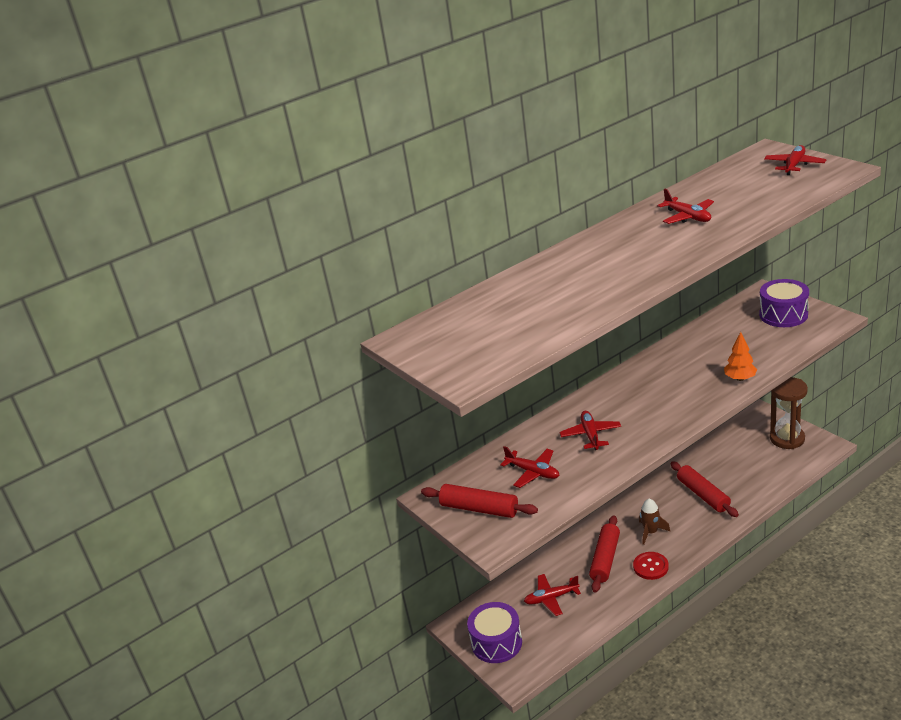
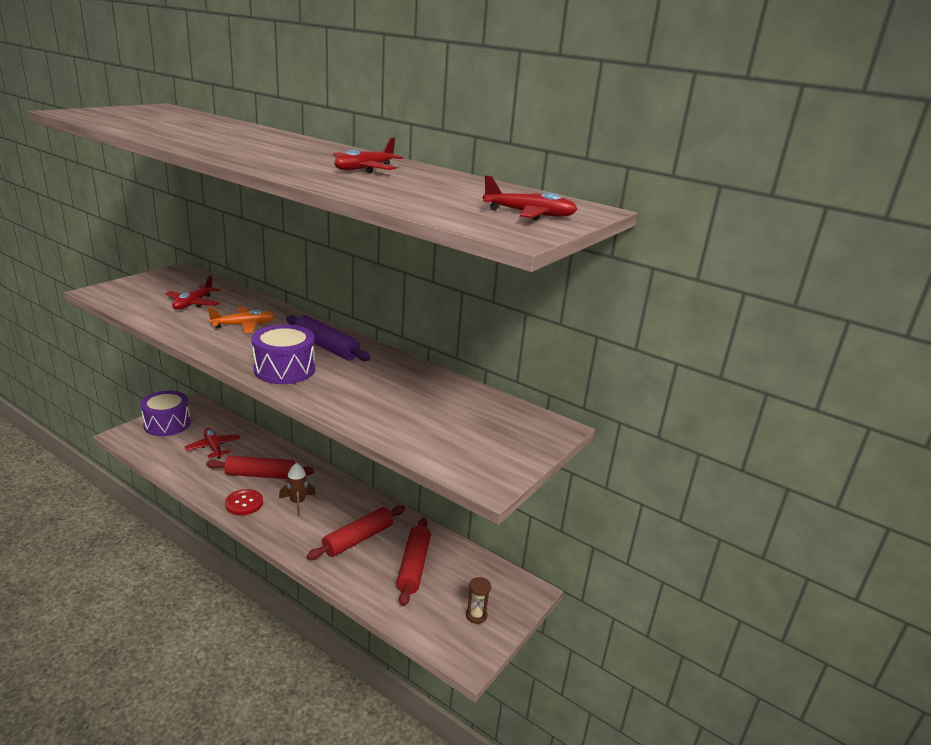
camera: 65 degrees right, 5 degrees down
red rolling pin [421,484,538,518] -> red rolling pin moved to [396,517,431,606]
red plane [559,411,621,450] -> orange plane [208,307,275,333]
orange tree [724,332,757,381] -> none
purple drum [759,279,809,327] -> purple drum moved to [251,324,315,384]
brown hourglass [770,377,808,449] -> brown hourglass [466,577,491,624], size x0.46
none -> purple rolling pin [286,315,371,361]

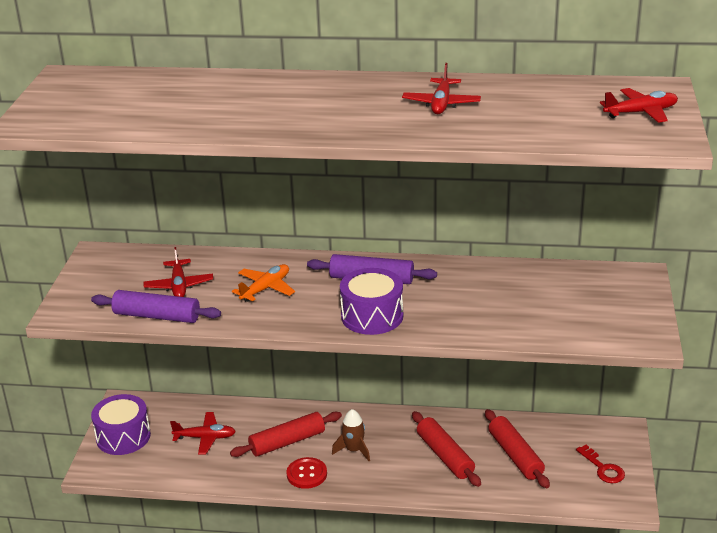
camera: 25 degrees left, 5 degrees up
red plane [184,428,241,459] -> red plane turned 150 degrees clockwise [170,412,236,455]
red rolling pin [307,505,405,560] -> red rolling pin turned 45 degrees counterclockwise [412,411,481,487]
brown hourglass [466,577,491,624] -> red key [576,445,625,483]
none -> purple rolling pin [91,290,221,323]

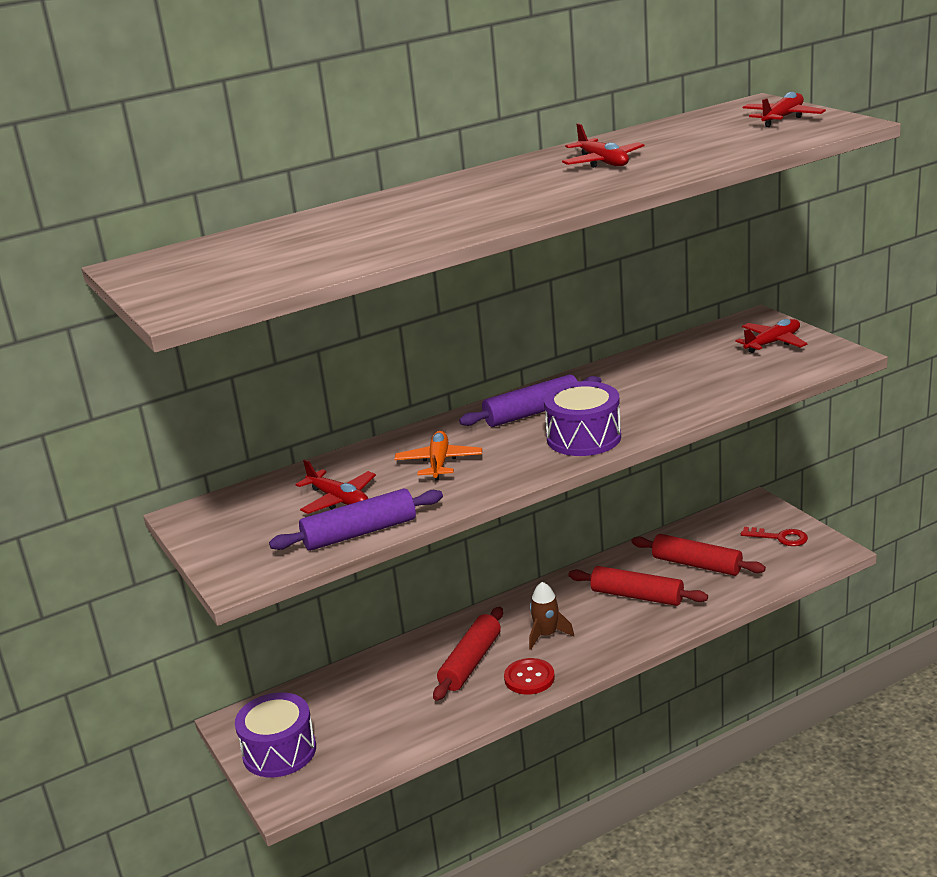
camera: 35 degrees left, 5 degrees down
red plane [170,412,236,455] -> red plane moved to [735,319,807,353]

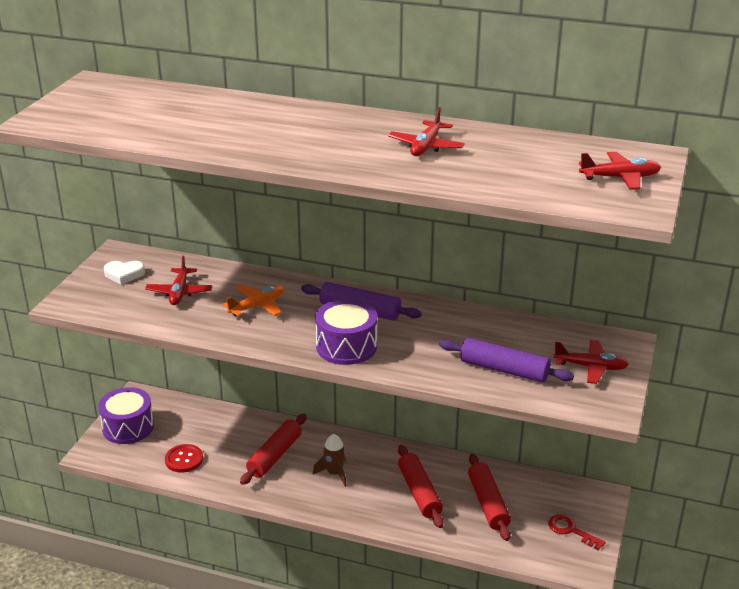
camera: 45 degrees right, 5 degrees up
purple rolling pin [269,489,443,551] -> purple rolling pin moved to [439,338,574,383]
red rolling pin [433,607,503,701] -> red rolling pin turned 45 degrees counterclockwise [240,414,307,485]
red button [504,658,555,694] -> red button moved to [165,444,203,473]
red key [741,527,808,546] -> red key turned 150 degrees clockwise [548,514,606,550]
none -> white heart [104,261,145,285]

